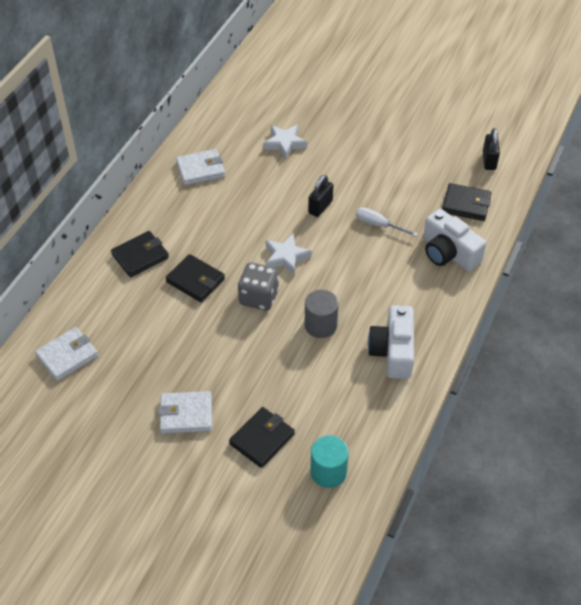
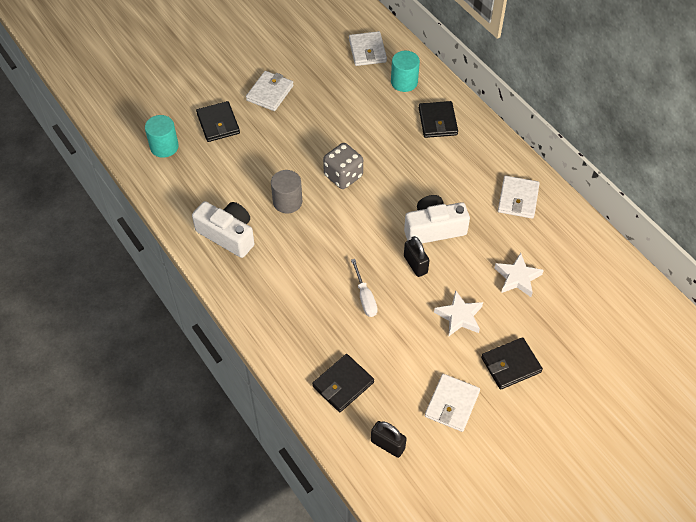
camera: 120 degrees right, 5 degrees up
black wallet [165,254,225,302] -> black wallet moved to [481,337,543,390]
white star [266,234,312,275] -> white star moved to [434,290,483,336]
white screwdriver [356,207,418,236] -> white screwdriver turned 105 degrees clockwise [351,259,378,317]
white camera [423,209,486,271] -> white camera moved to [404,195,470,243]
none -> turquoise cylinder [391,51,420,92]
none -> white wallet [425,374,480,432]

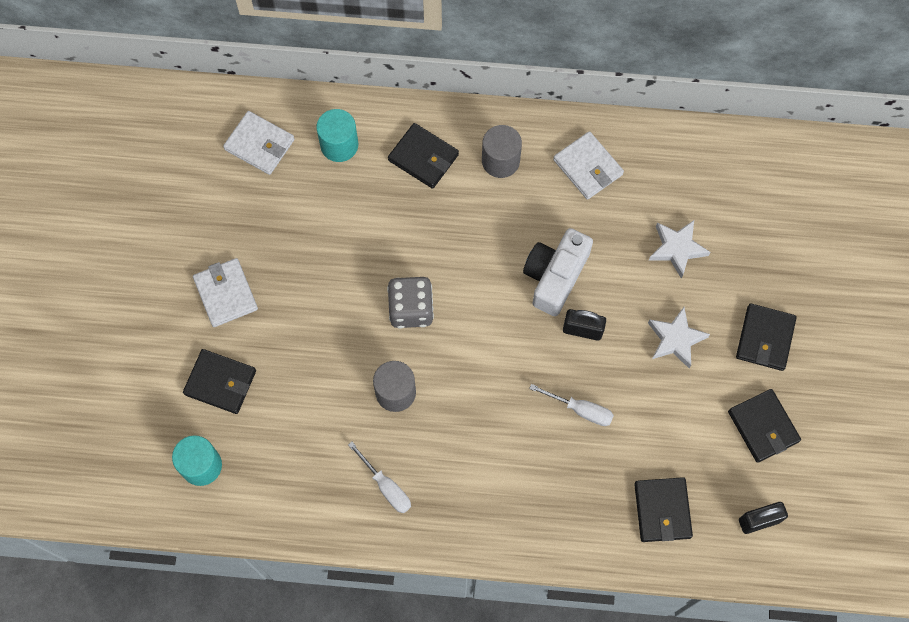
camera: 50 degrees left, 15 degrees up
white camera [192,201,254,258] -> white screwdriver [348,442,411,513]
white wallet [425,374,480,432] -> black wallet [728,389,801,463]
none -> grey cylinder [482,125,522,178]

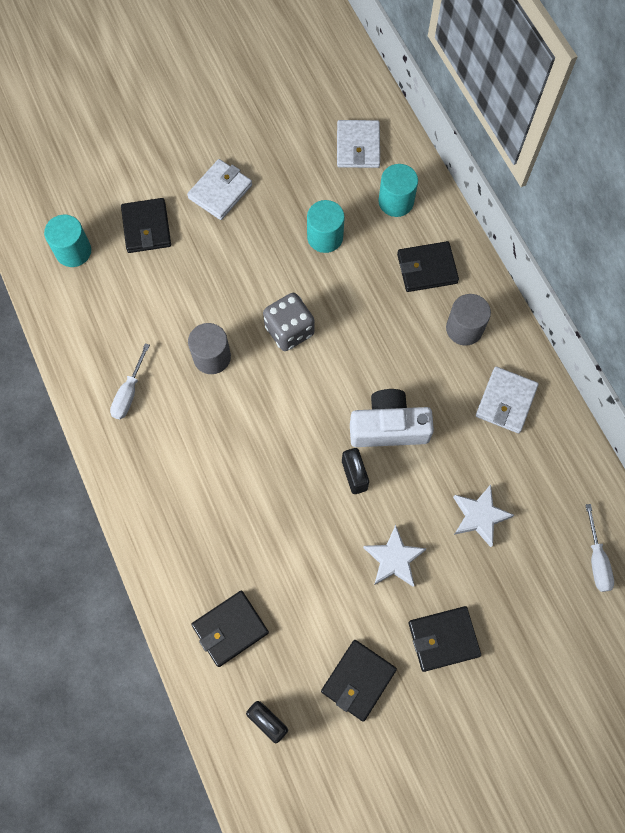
camera: 60 degrees right, 0 degrees up
black wallet [388,123,459,189] -> black wallet turned 75 degrees clockwise [397,241,459,292]
white screwdriver [529,384,614,426] -> white screwdriver moved to [585,504,614,592]
none -> turquoise cylinder [307,200,345,253]

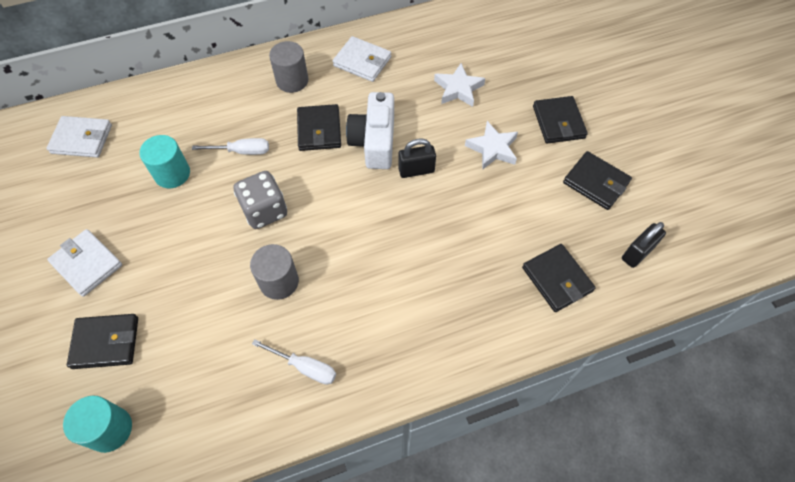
camera: 85 degrees left, 10 degrees down
turquoise cylinder [378,164,418,217] -> none
black wallet [397,241,459,292] -> black wallet moved to [297,104,341,151]
white screwdriver [585,504,614,592] -> white screwdriver moved to [192,138,269,155]

